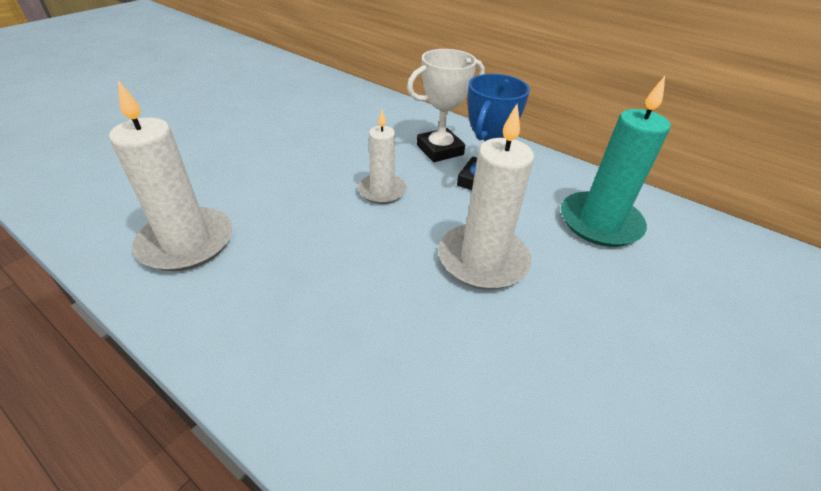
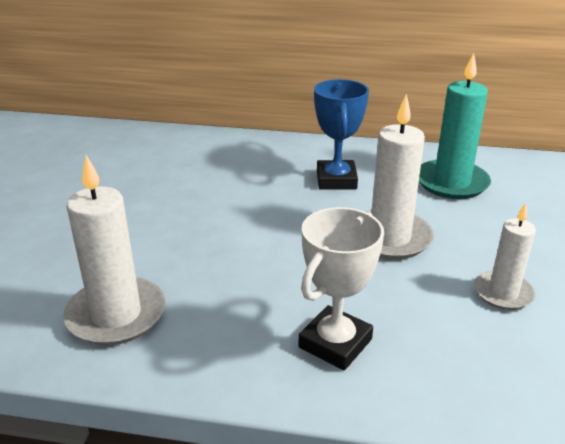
camera: 25 degrees left, 10 degrees down
white candle [358,110,407,204] -> white candle moved to [474,203,536,310]
white trophy [407,49,484,162] -> white trophy moved to [299,207,384,370]

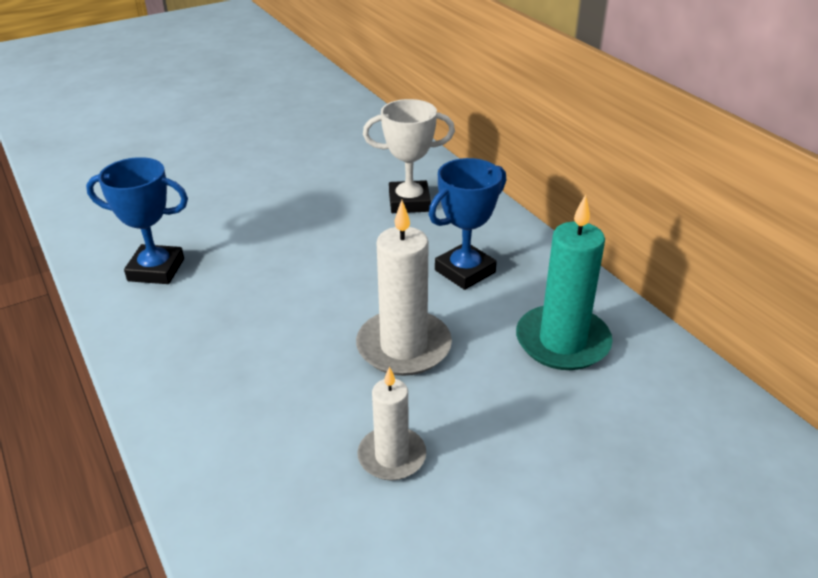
camera: 50 degrees right, 5 degrees up
white candle [63,155,166,345] -> blue trophy [86,157,188,284]
white trophy [299,207,384,370] -> white trophy moved to [363,99,455,213]

